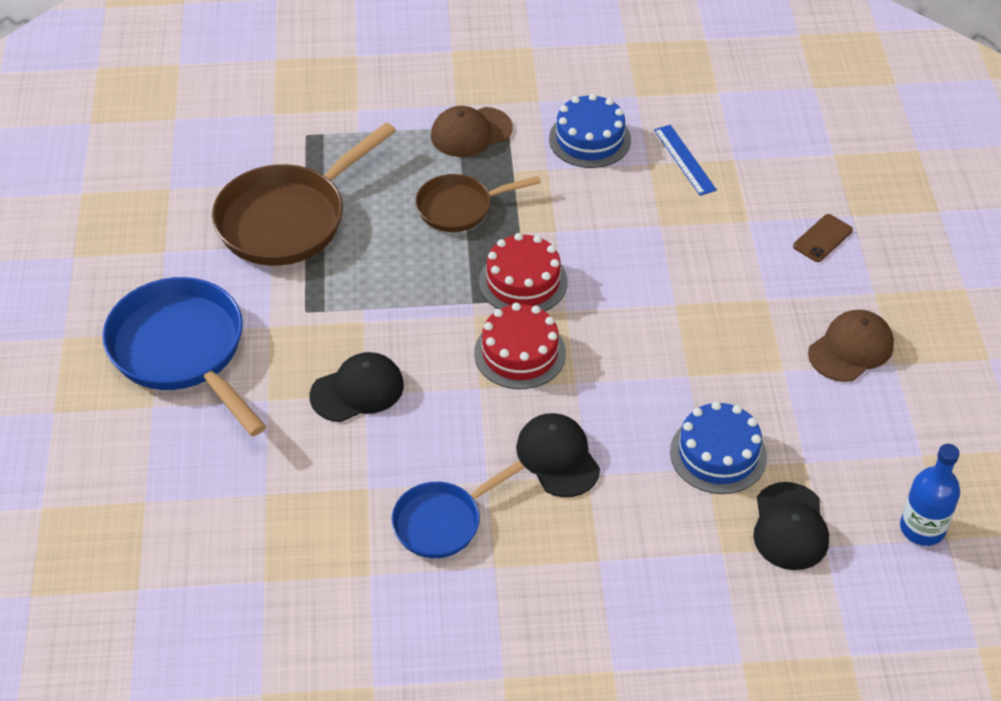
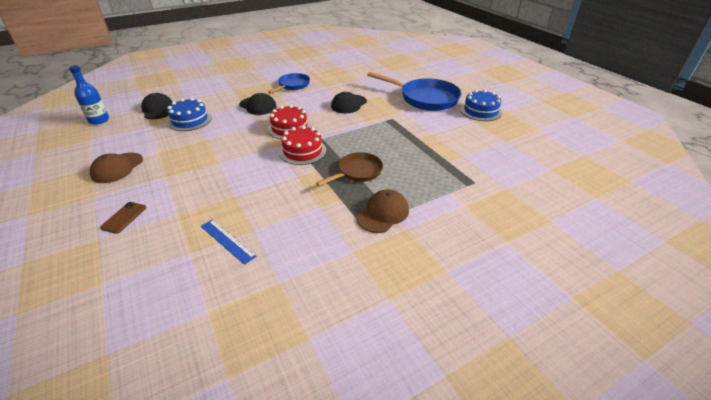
camera: 155 degrees right, 10 degrees down
brown pan [212,122,396,266] -> none
blue cake [549,93,631,168] -> blue cake moved to [460,90,502,121]

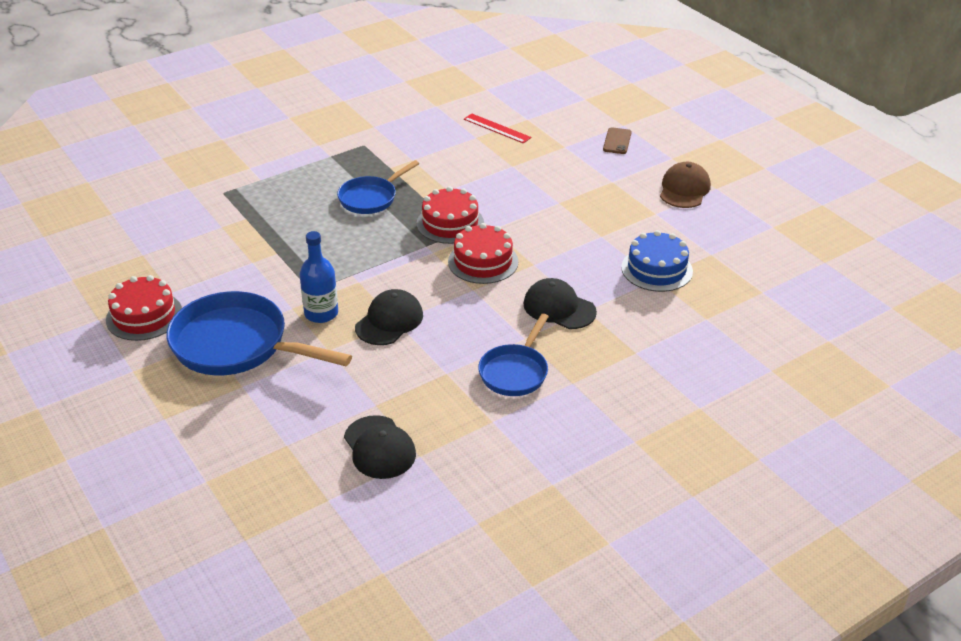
camera: 175 degrees right, 0 degrees up
blue bottle [69,65,109,125] -> blue bottle moved to [300,231,338,323]
black cap [141,93,172,119] -> black cap moved to [344,415,416,479]
blue ruler [201,219,256,265] -> red ruler [464,114,531,143]
brown pan [316,152,383,186] -> blue pan [337,160,419,214]
brown cap [356,189,409,233] -> none
blue cake [460,90,502,121] -> red cake [106,275,182,341]

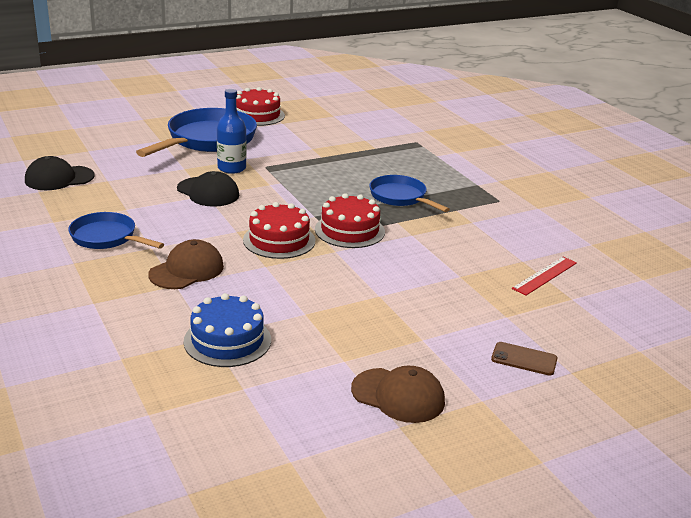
camera: 95 degrees right, 10 degrees down
black cap [523,278,597,329] -> brown cap [148,239,224,289]

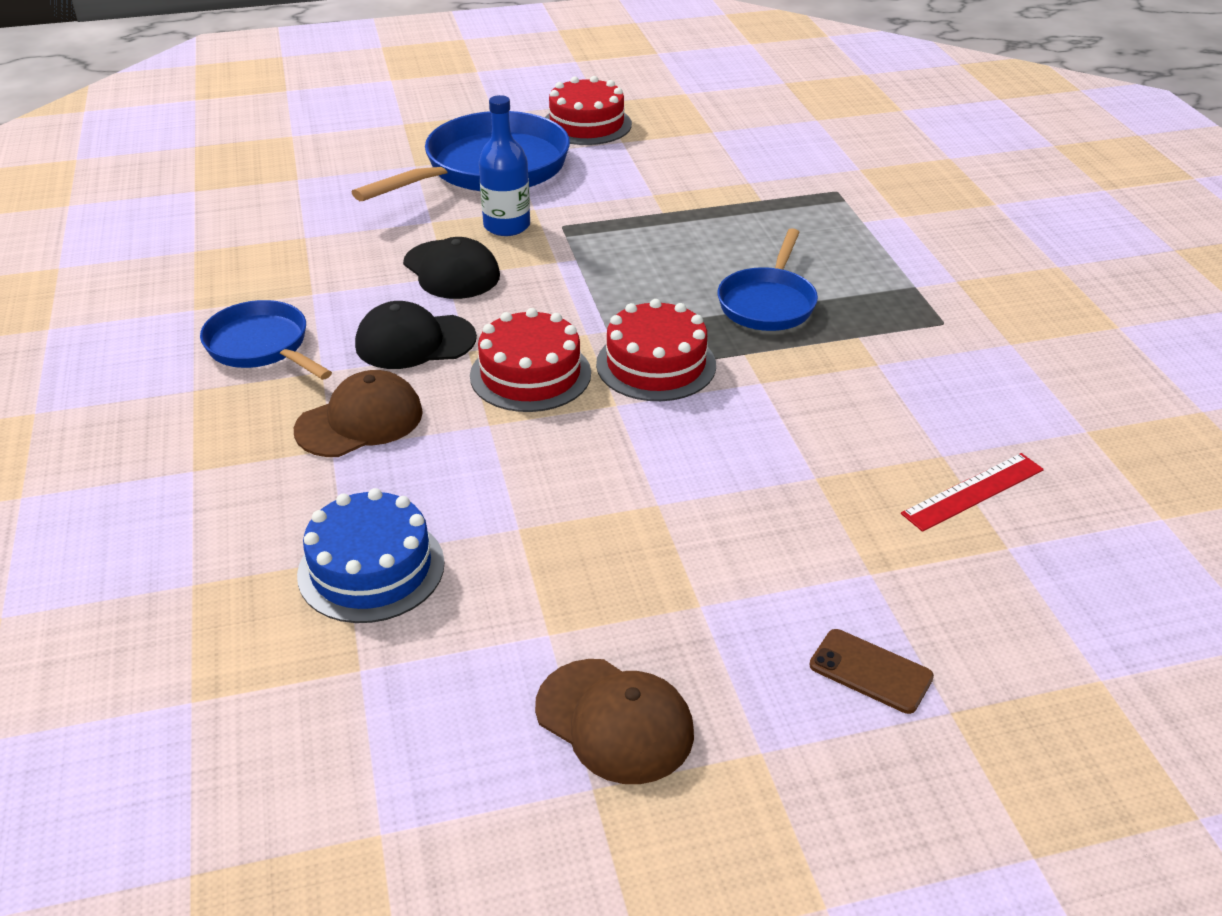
camera: 15 degrees right, 10 degrees up
black cap [25,156,95,190] -> black cap moved to [355,301,477,369]
blue pan [369,175,450,212] -> blue pan turned 135 degrees counterclockwise [718,228,818,331]

